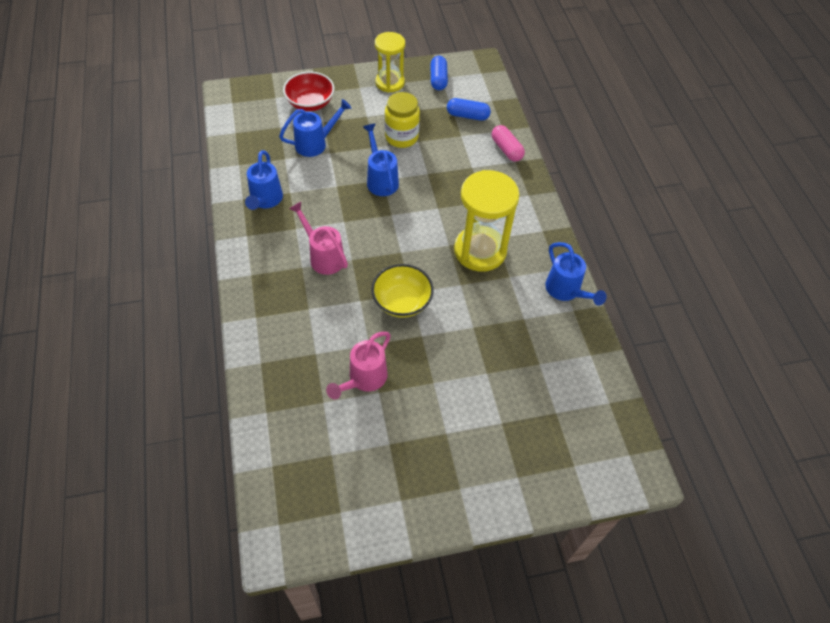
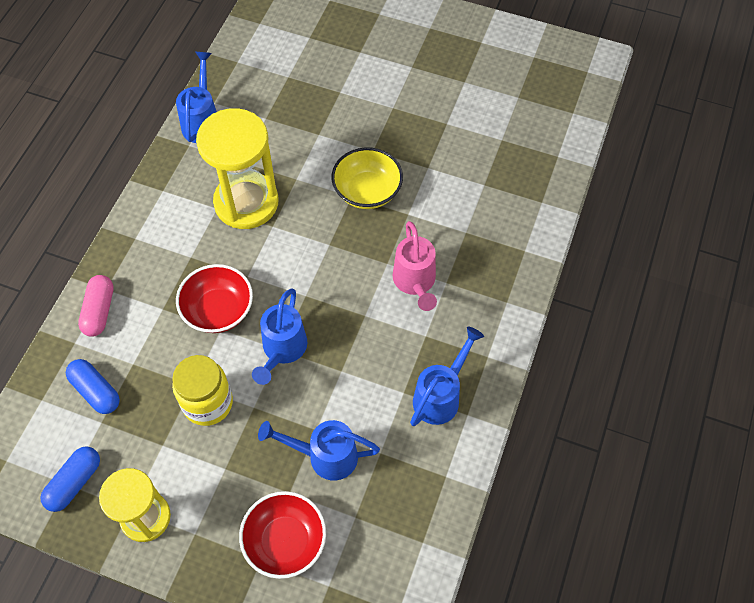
camera: 145 degrees left, 5 degrees up
pink watering can [326,332,391,400] -> none
none -> red bowl [176,264,253,333]

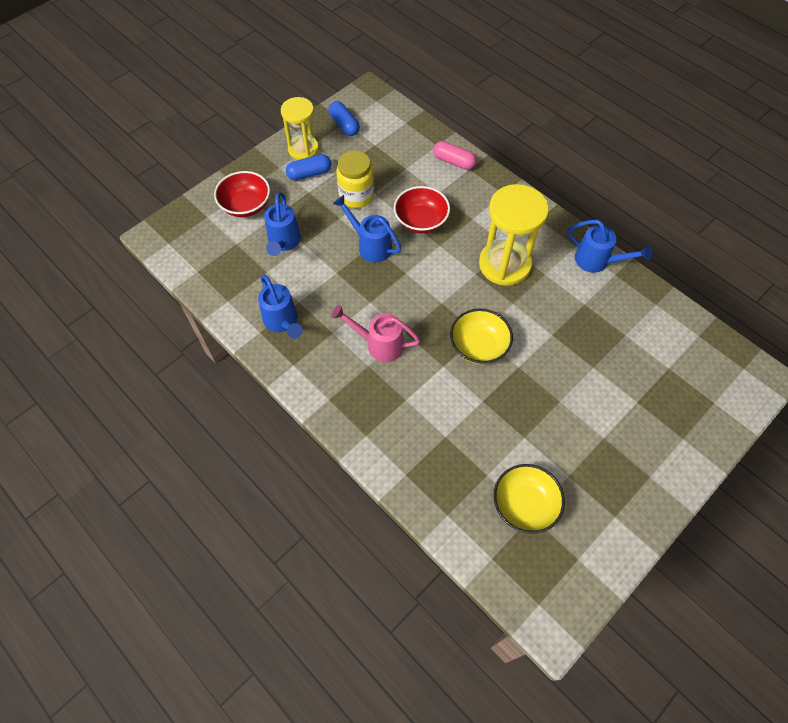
camera: 115 degrees right, 0 degrees up
blue capsule [66,359,120,414] -> blue capsule moved to [286,154,332,180]
blue watering can [258,420,380,481] -> blue watering can turned 150 degrees clockwise [264,192,301,256]
none -> yellow bowl [493,464,565,534]

